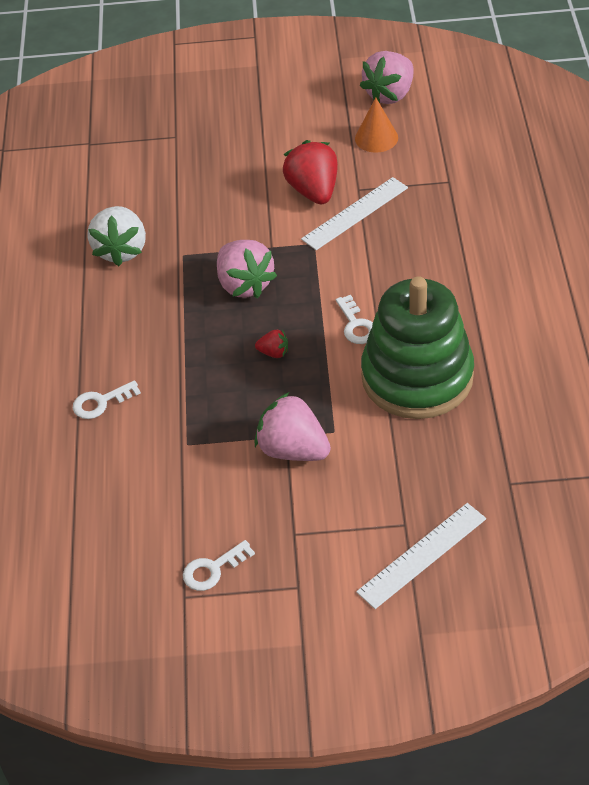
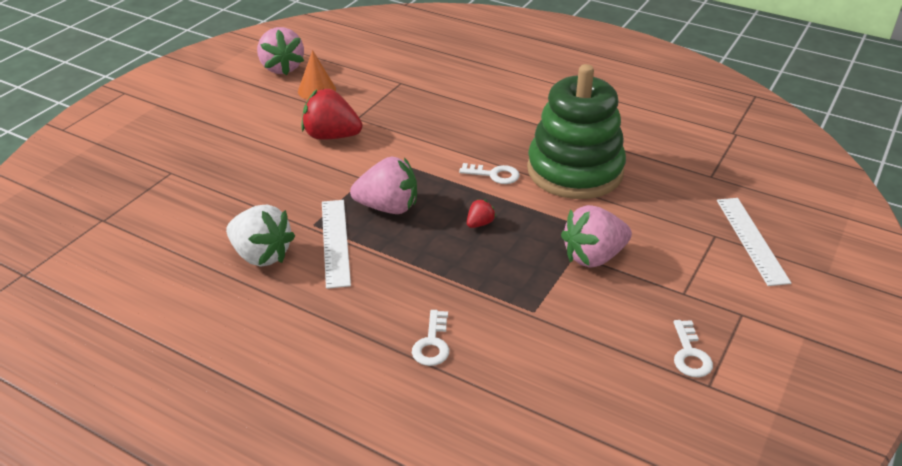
camera: 60 degrees left, 10 degrees down
white ruler [301,177,408,250] -> white ruler moved to [322,200,351,289]

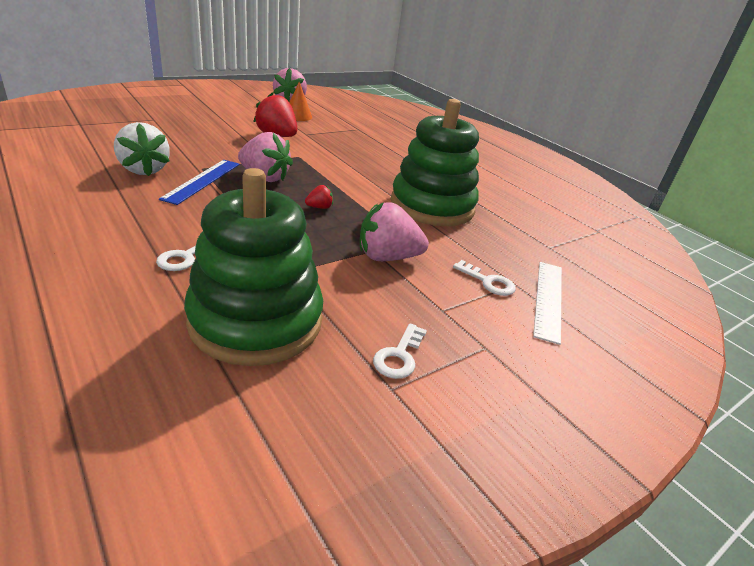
camera: 20 degrees right, 5 degrees down
white ruler [322,200,351,289] -> blue ruler [159,160,240,205]
white key [459,163,520,184] -> white key moved to [453,260,516,296]
none -> green stacking toy [184,168,323,366]

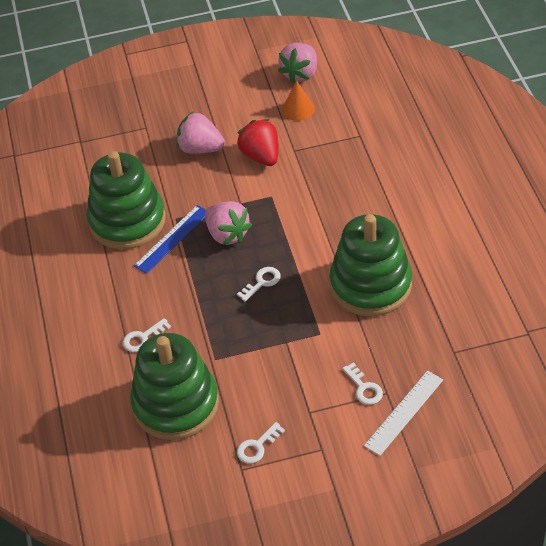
camera: 30 degrees right, 15 degrees up
white strawberry [114,122,170,176] -> green stacking toy [87,151,166,249]
red strawberry [305,185,333,209] -> white key [237,267,281,302]
pink strawberry [360,202,429,261] -> pink strawberry moved to [176,111,225,154]

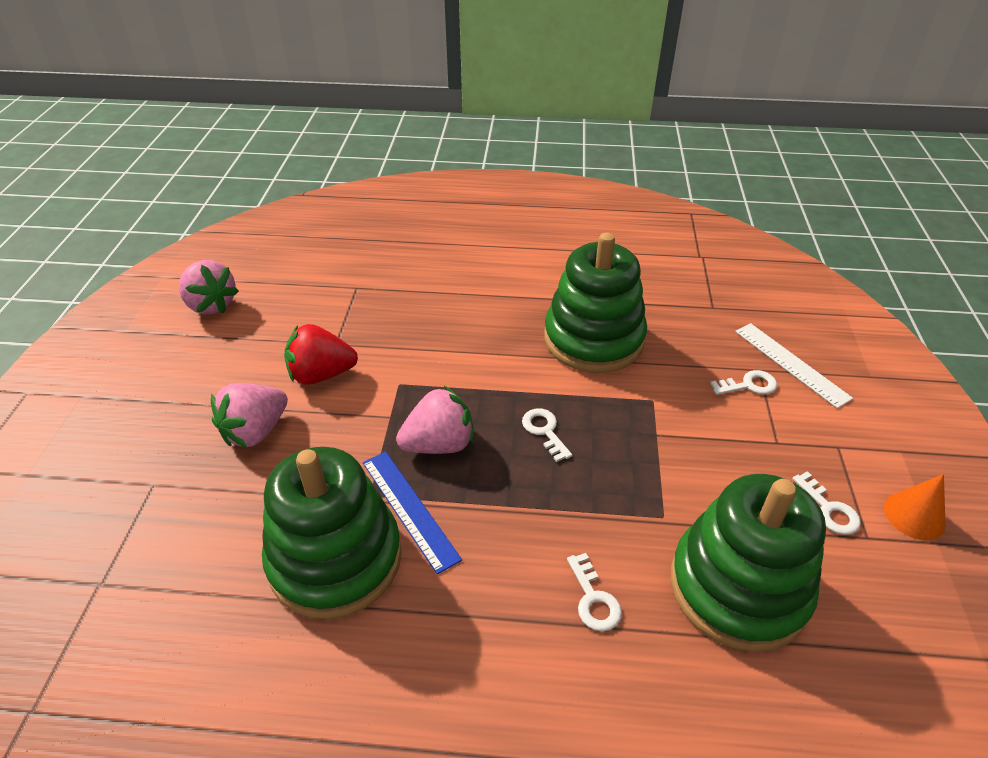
camera: 75 degrees left, 5 degrees down
orange cone [282,80,315,121] -> orange cone moved to [884,474,946,540]

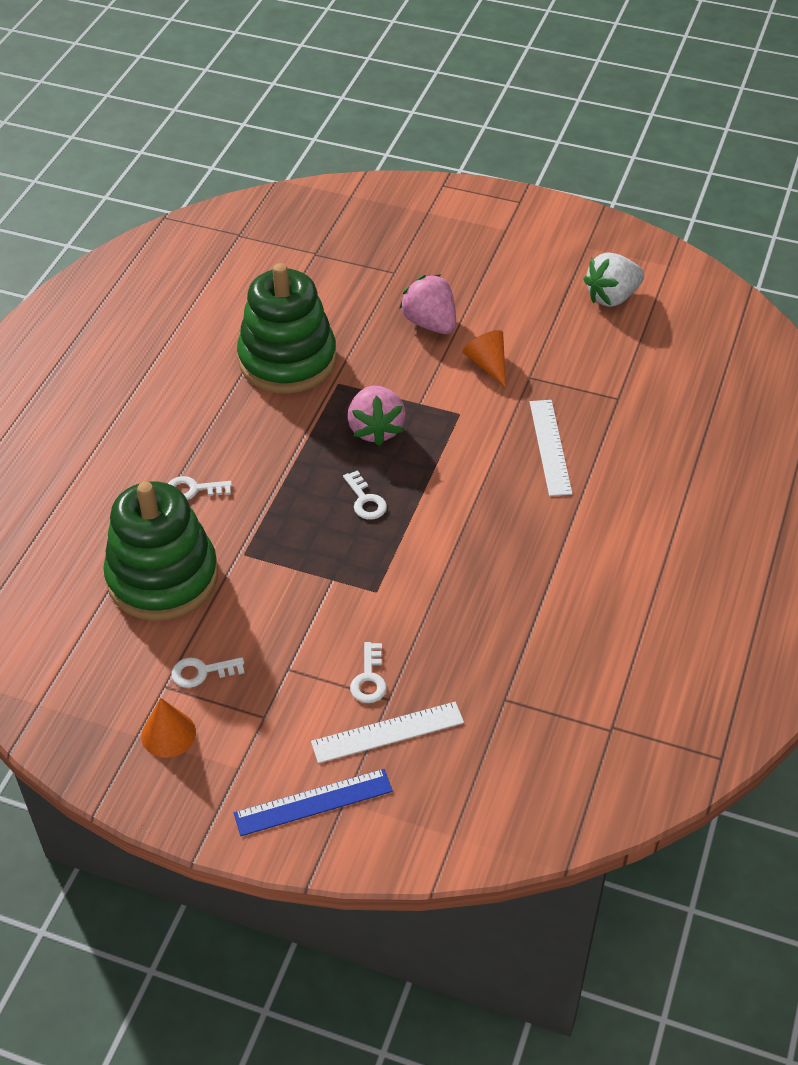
camera: 105 degrees right, 5 degrees up
pink strawberry [179,260,239,314] -> white strawberry [583,252,644,307]
red strawberry [284,324,358,385] -> orange cone [463,330,506,387]
blue ruler [363,451,462,574] -> blue ruler moved to [234,769,393,836]
white key [522,408,572,462] -> white key turned 75 degrees clockwise [343,470,387,520]
green stacking toy [544,233,647,373] -> none
none -> white ruler [530,400,573,496]

